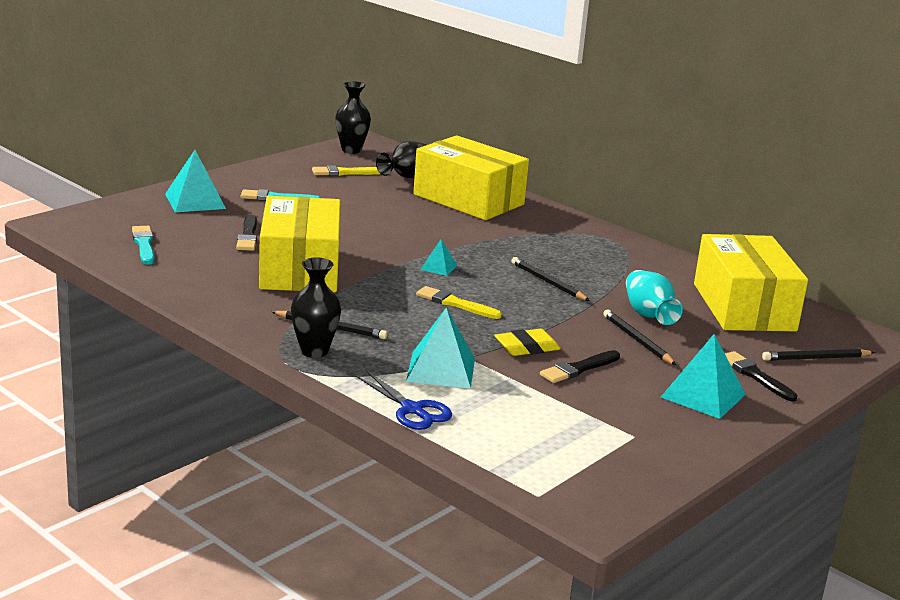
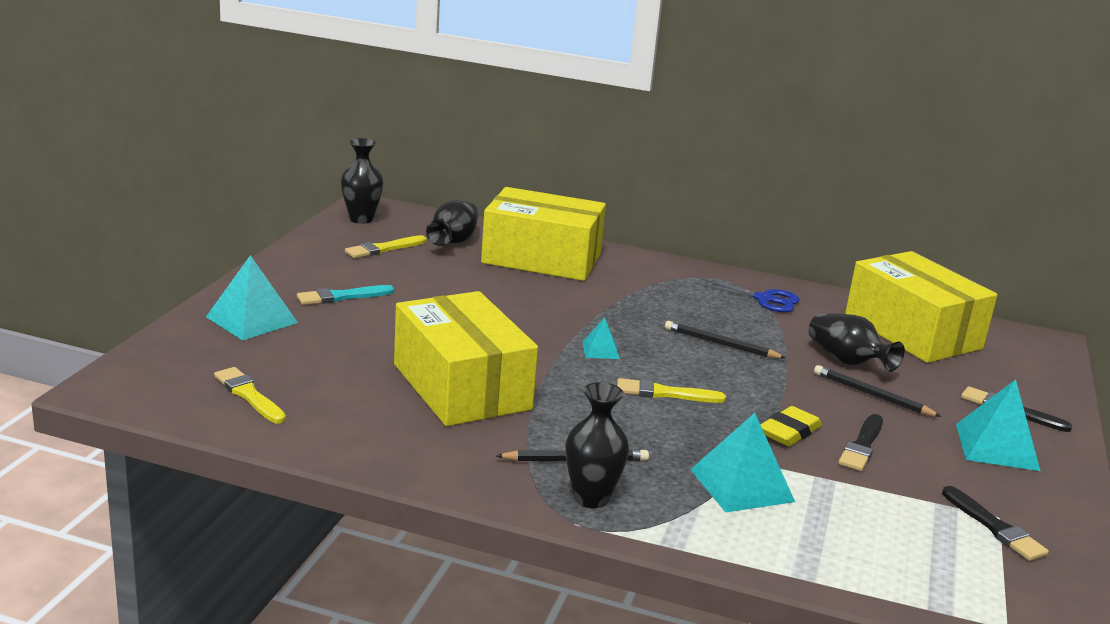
camera: 25 degrees left, 0 degrees up
turquoise brush [132,226,154,265] -> yellow brush [214,367,286,424]
black brush [236,215,257,251] -> black brush moved to [942,486,1049,561]
blue scissors [355,370,452,430] -> blue scissors moved to [694,277,800,313]
turquoise vase [626,270,683,325] -> black vase [808,313,905,372]
black pencil [762,349,875,361] -> none

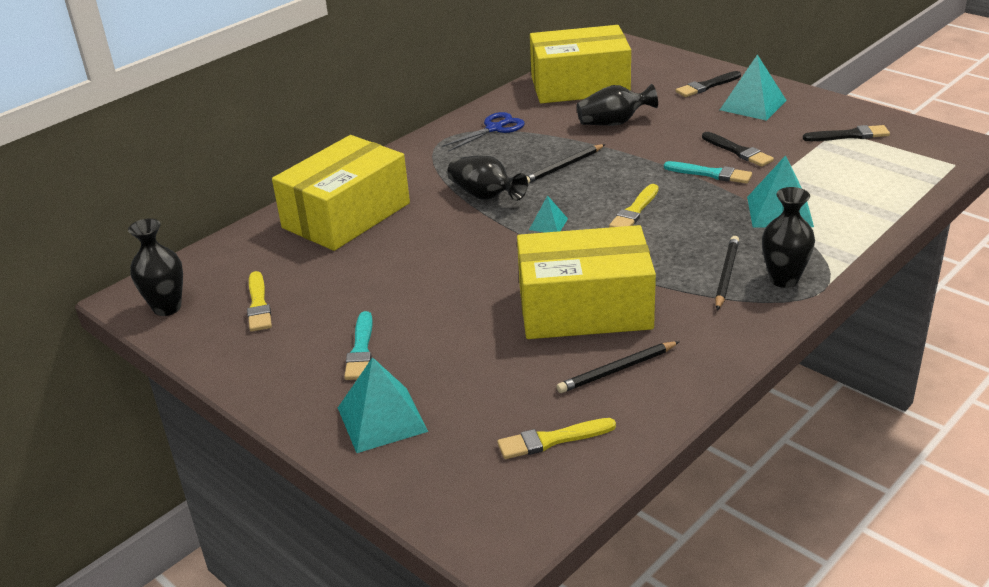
camera: 60 degrees left, 10 degrees up
black vase [426,200,479,246] -> black vase moved to [447,155,528,201]
yellow eraser [760,406,822,446] -> turquoise brush [664,161,752,184]
black pencil [814,365,942,417] -> black pencil moved to [556,341,680,393]

